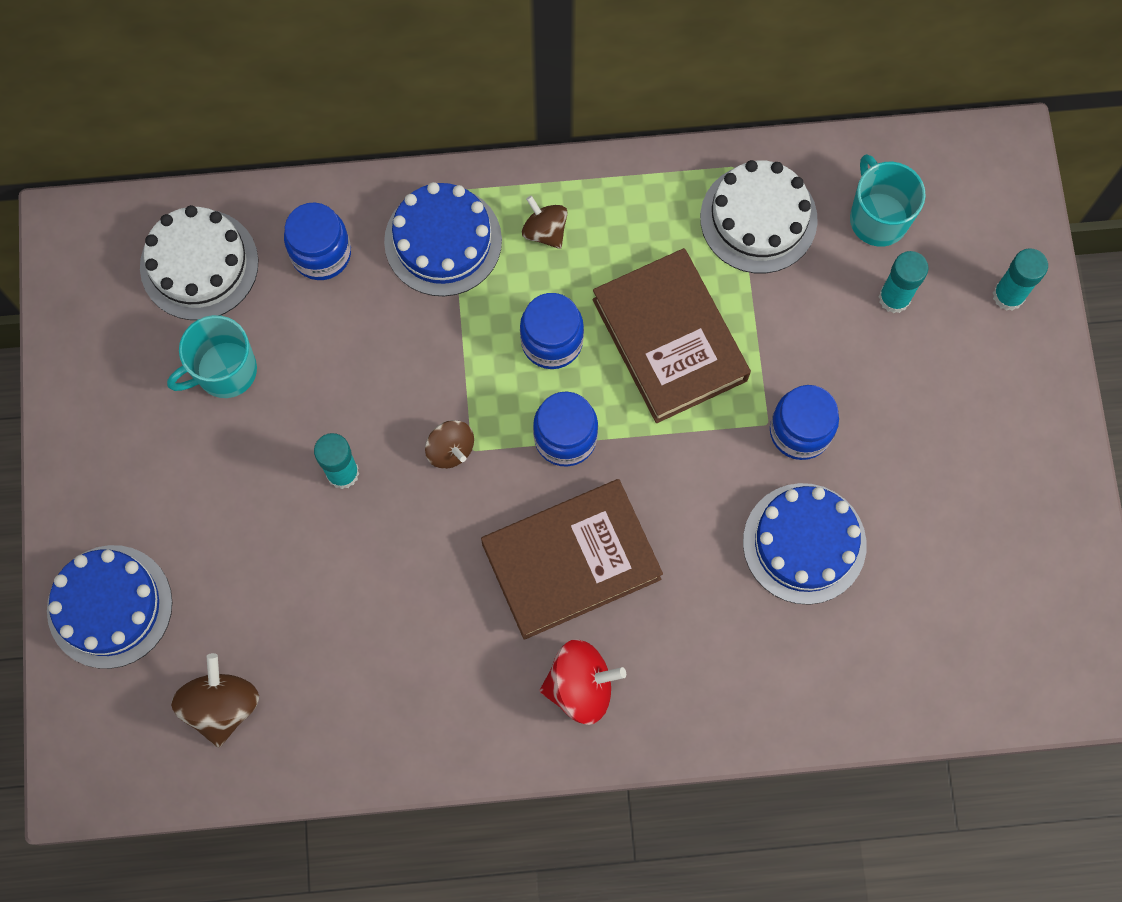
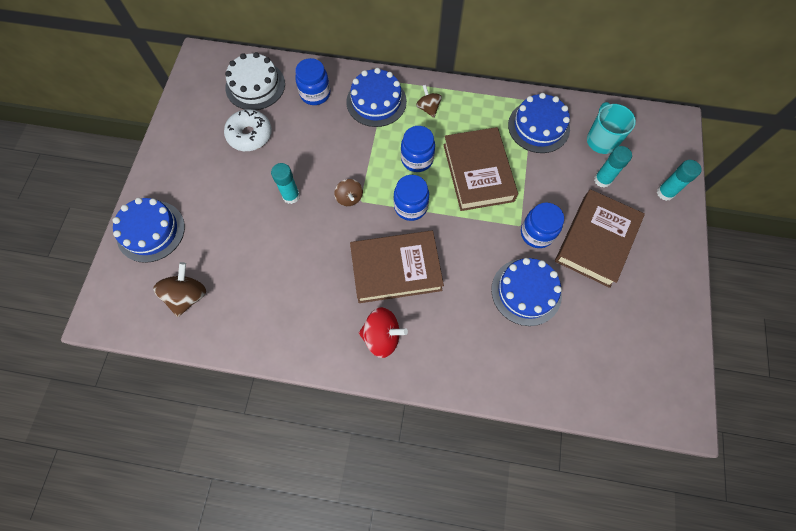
camera: 15 degrees right, 5 degrees down
turquoise mug [167,315,257,398] -> white donut [224,109,272,151]
white cake [700,160,818,273] -> blue cake [508,93,570,153]
none -> brown book [555,189,645,288]

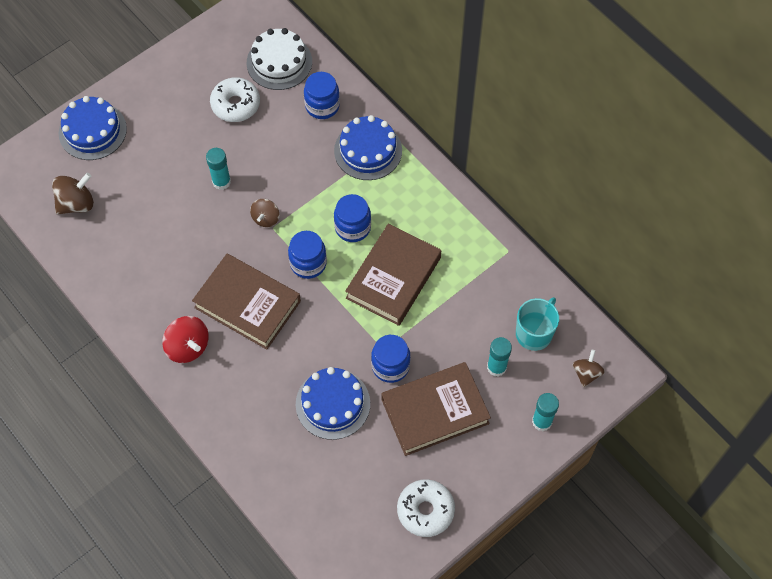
camera: 40 degrees right, 5 degrees down
brown spinning top [416,85,442,118] -> brown spinning top moved to [573,350,605,387]
blue cake [508,93,570,153] -> none
none -> white donut [397,479,455,537]

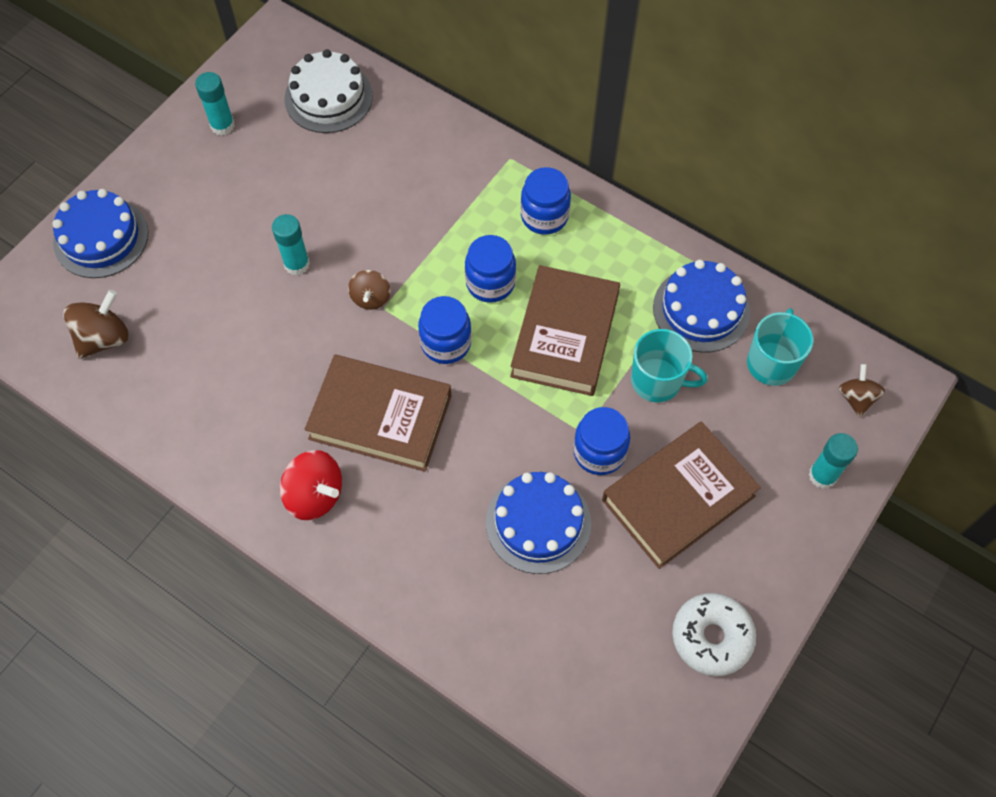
camera: 15 degrees left, 0 degrees up
white donut [210,77,260,122] -> none
blue jar [304,72,340,119] -> blue jar moved to [521,167,571,235]
blue cake [334,115,402,180] -> blue cake moved to [653,259,750,353]
turquoise glue stick [487,337,512,377] -> turquoise glue stick moved to [195,72,235,136]
none -> turquoise mug [631,329,708,402]

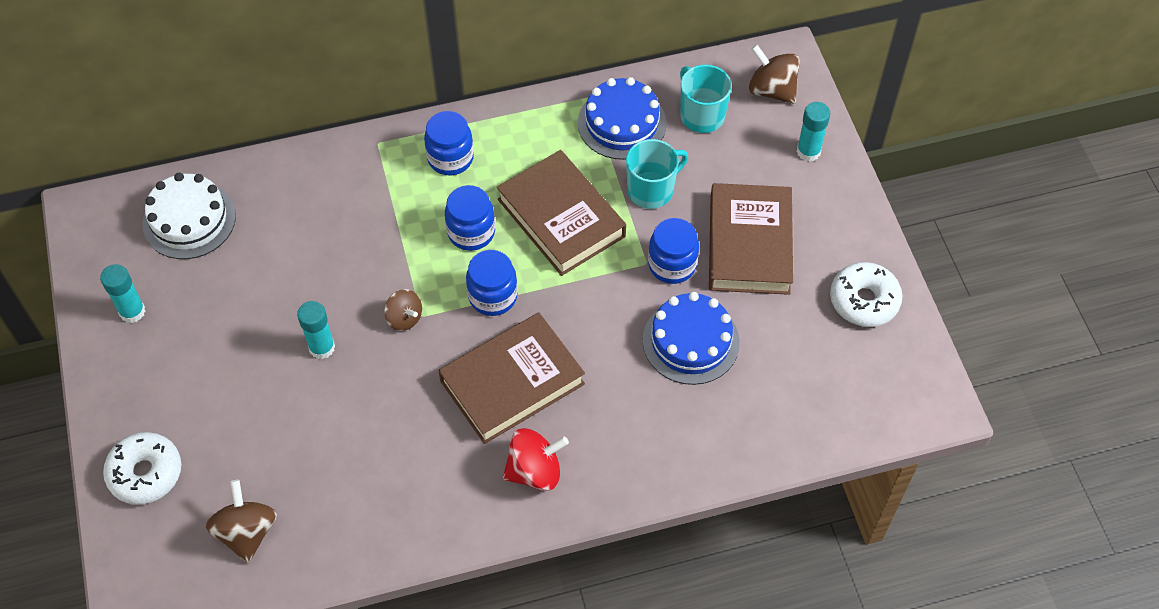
camera: 50 degrees left, 5 degrees down
blue cake [52,189,149,278] -> white donut [103,432,181,505]
brown spinning top [839,364,885,417] -> brown spinning top [749,45,800,104], size x1.53

